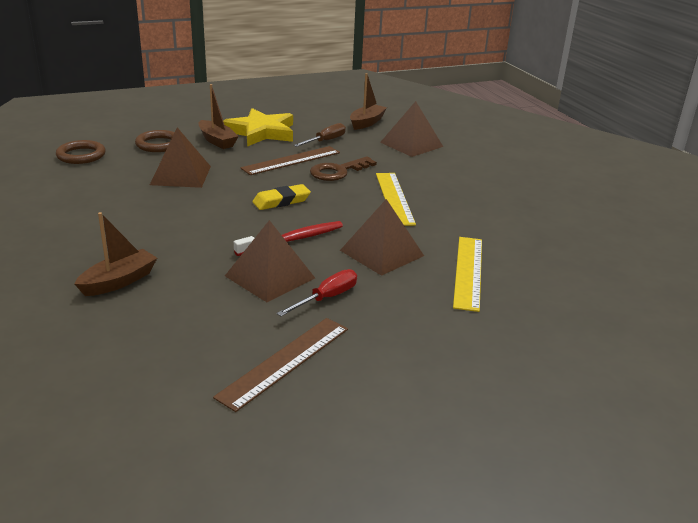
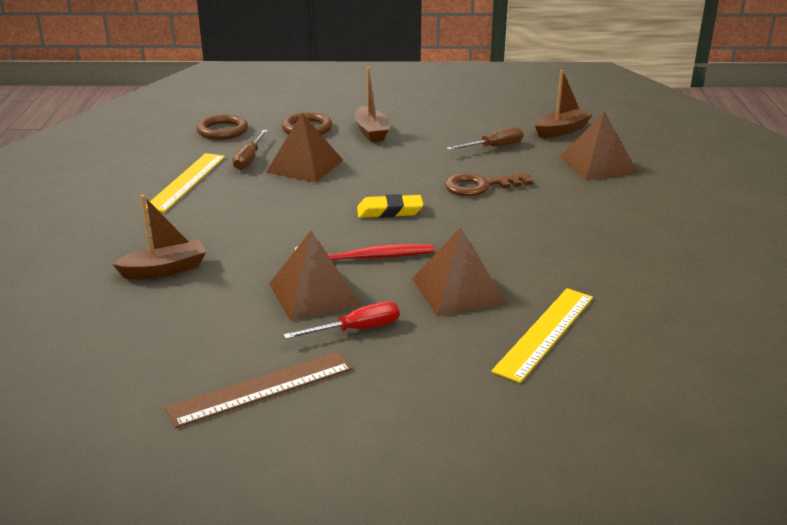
camera: 25 degrees right, 0 degrees up
yellow star [223,108,293,146] -> none
brown ruler [240,146,340,175] -> none
yellow ruler [376,173,416,226] -> yellow ruler moved to [146,153,225,212]
none -> brown screwdriver [232,130,268,170]

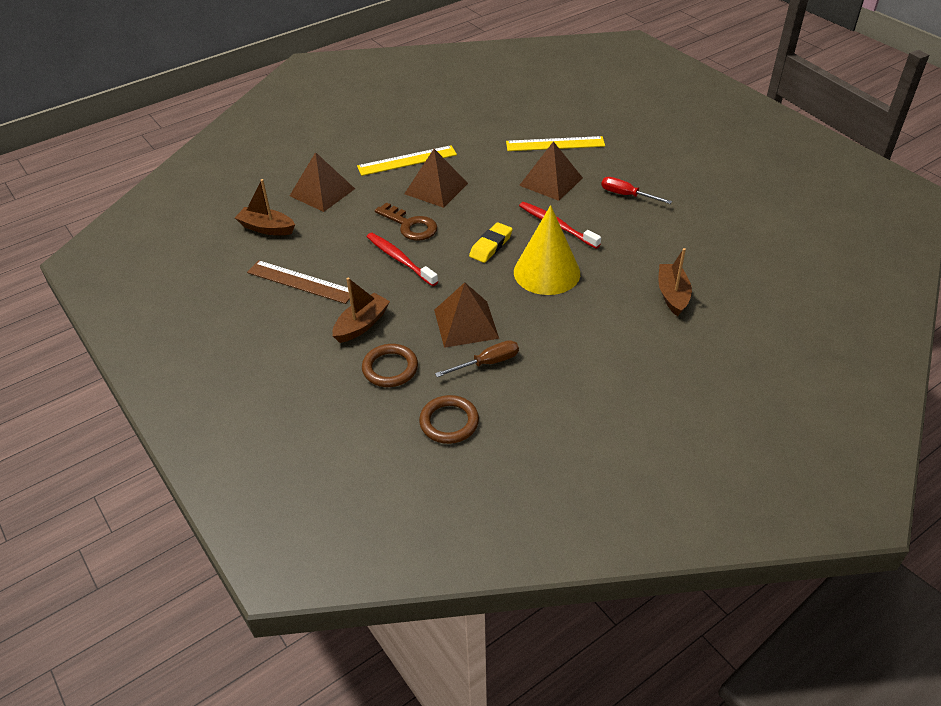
camera: 125 degrees left, 15 degrees up
brown boat [112,195,206,280] -> brown boat turned 60 degrees clockwise [658,248,692,316]
yellow ruler [146,153,225,212] -> yellow ruler moved to [357,145,457,176]
brown ruler [165,351,353,428] -> brown ruler moved to [247,260,350,304]
brown pyramid [269,231,361,321] -> brown pyramid moved to [404,149,468,208]
yellow eraser [357,194,423,218] -> yellow eraser turned 75 degrees clockwise [469,222,513,263]
brown screwdriver [447,128,523,150] -> none
none -> red toothbrush [367,233,438,286]
none -> yellow cone [514,205,580,295]

